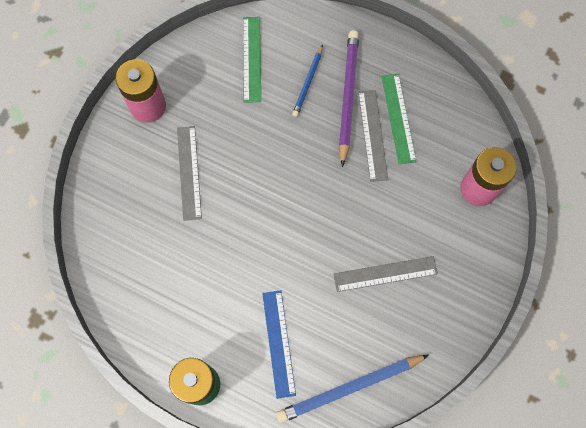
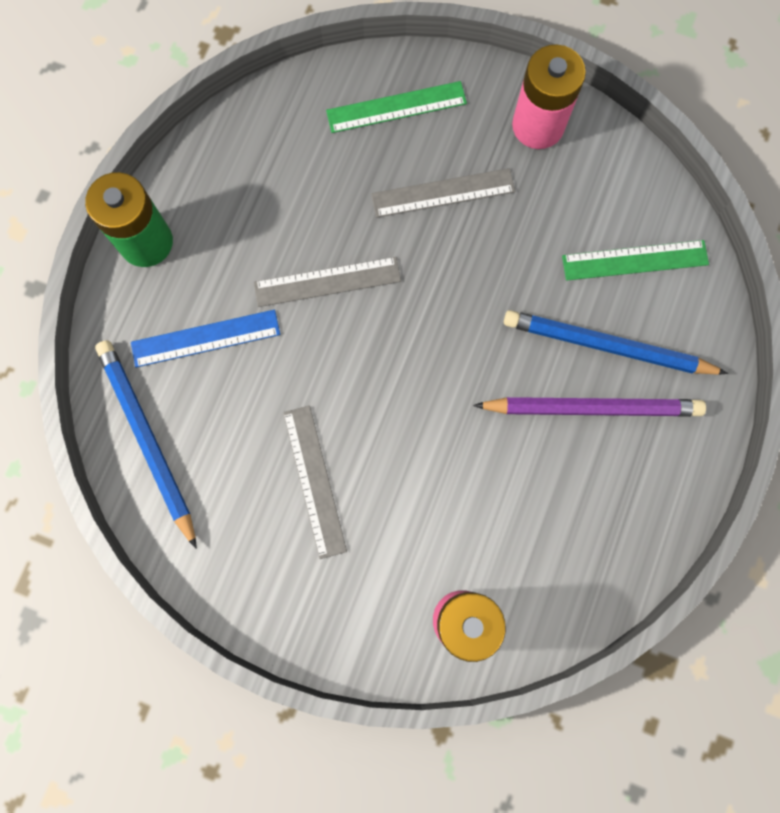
camera: 85 degrees right, 5 degrees up
blue pencil [292,44,323,117] -> blue pencil [504,310,728,375], size x1.75
grey ruler [358,90,388,182] -> grey ruler moved to [254,257,401,307]
green ruler [381,74,417,164] -> green ruler moved to [326,81,467,133]

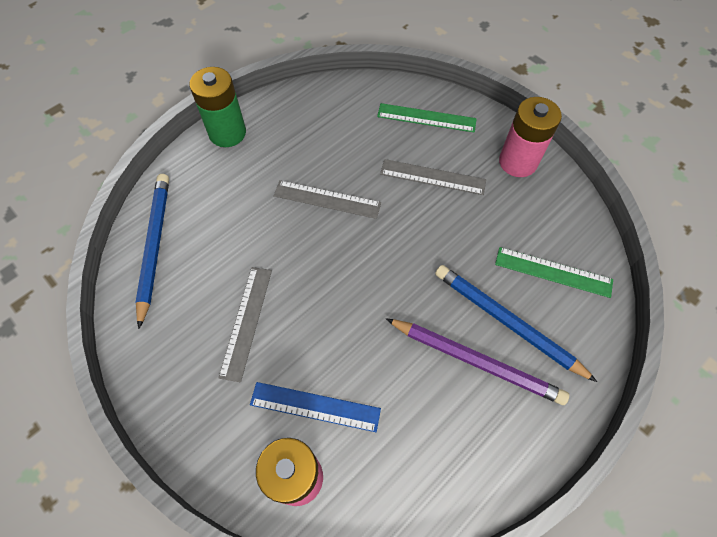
camera: 25 degrees right, 15 degrees down
blue ruler [131,310,280,367] -> blue ruler moved to [250,382,381,432]

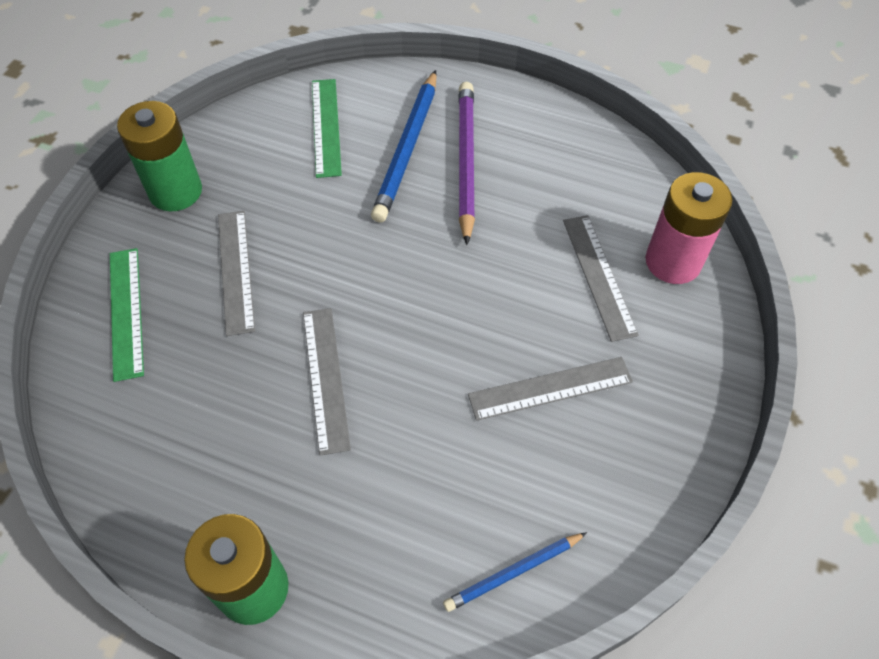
camera: 115 degrees left, 5 degrees down
blue pencil [135,174,169,329] -> blue pencil [443,532,587,612], size x0.57
blue ruler [250,382,381,432] -> grey ruler [563,215,639,342]
pink battery [499,97,562,177] -> green battery [117,101,202,211]

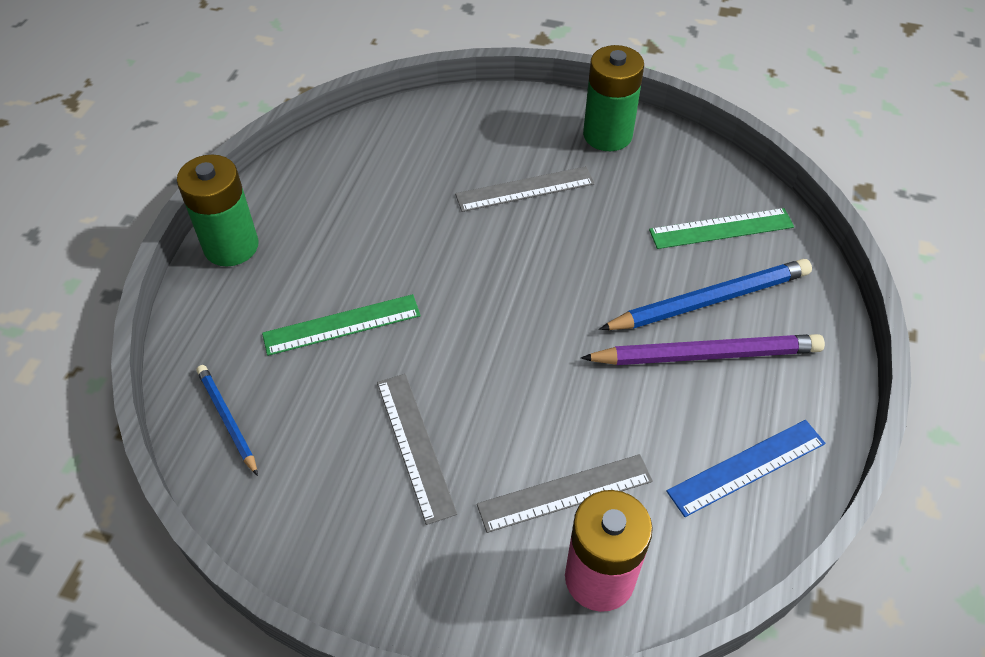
camera: 85 degrees right, 5 degrees down
green ruler [110,248,144,382] -> green ruler moved to [262,294,421,356]
grey ruler [303,308,351,456] -> none
blue pencil [371,70,437,223] -> blue pencil turned 150 degrees clockwise [599,259,812,330]
none -> blue ruler [666,420,825,517]

